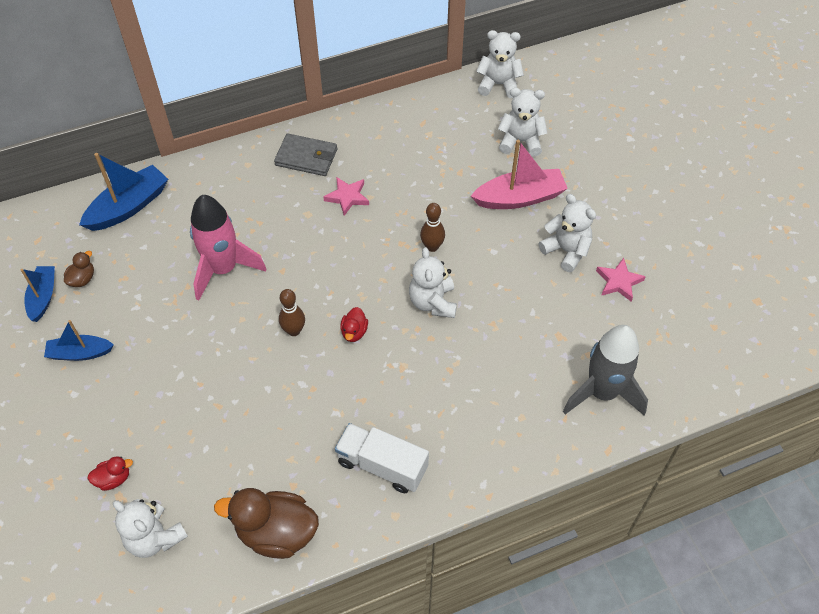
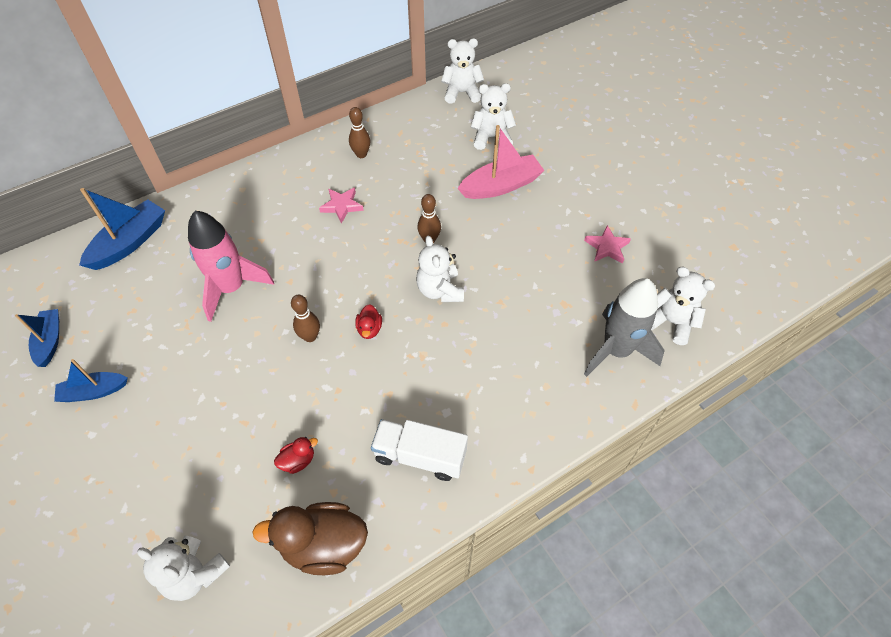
camera: 10 degrees left, 0 degrees up
brown duck [64,251,94,287] -> none
red duck [87,456,133,491] -> red duck moved to [274,437,318,474]
grey wallet [274,133,337,176] -> none
white teddy bear [538,194,596,272] -> white teddy bear moved to [651,267,715,345]
none -> brown bowling pin [349,107,370,158]

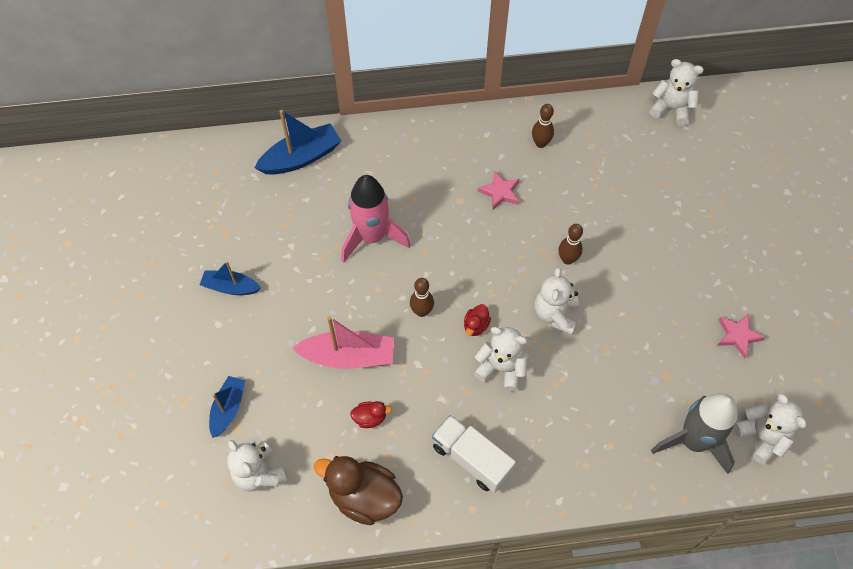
camera: 25 degrees right, 5 degrees up
blue boat [15,309,59,367] -> blue boat moved to [209,376,245,438]
pink boat [458,125,545,199] -> pink boat moved to [292,316,394,369]
white teddy bear [471,83,516,150] -> white teddy bear moved to [474,327,528,392]

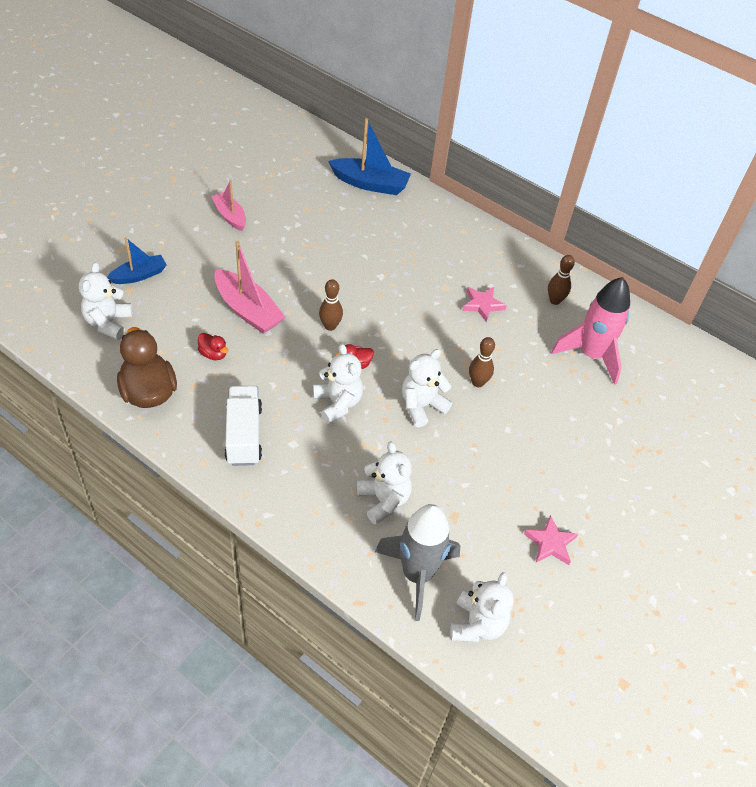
camera: 40 degrees right, 10 degrees down
blue boat [200,261,261,295] -> pink boat [211,180,246,231]
pink rocket [341,175,411,262] -> pink rocket moved to [551,277,630,385]
white teddy bear [649,59,704,126] -> white teddy bear moved to [357,442,412,525]

